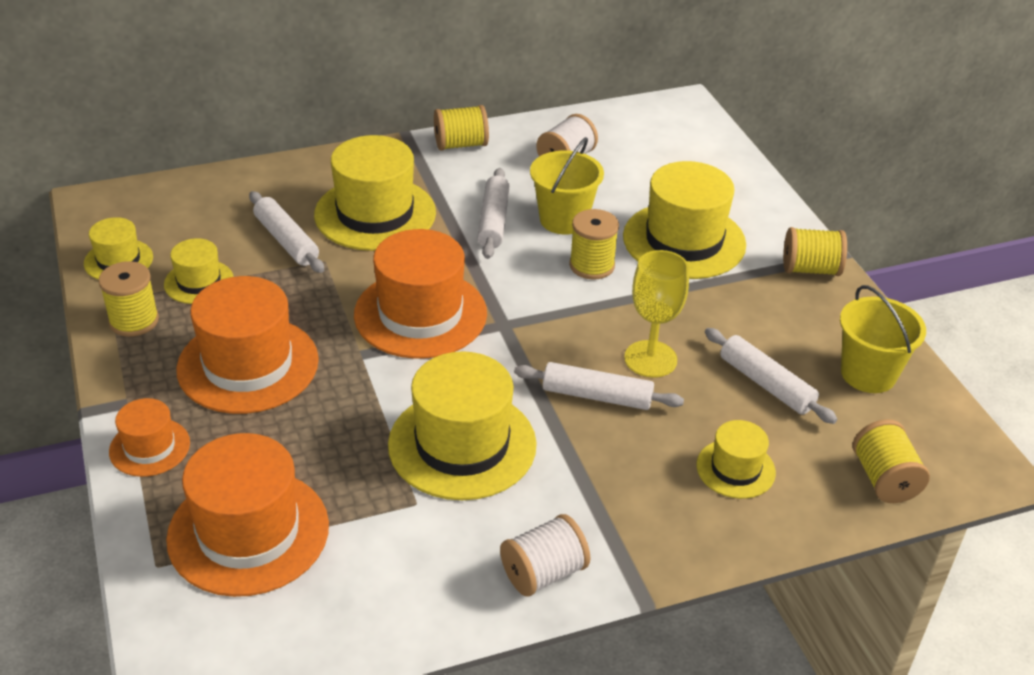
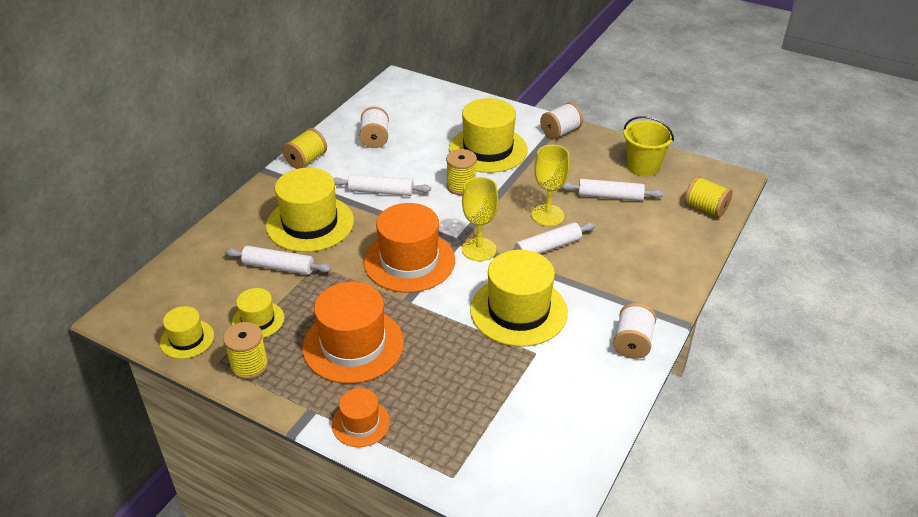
camera: 40 degrees left, 0 degrees up
orange hat [166,433,329,597] -> none
white rolling pin [477,168,510,259] -> white rolling pin turned 45 degrees counterclockwise [333,174,431,196]
yellow bucket [530,137,604,235] -> none
yellow hat [696,420,776,499] -> none
yellow spool [783,227,847,276] -> white spool [540,102,583,139]
none -> yellow goblet [462,177,498,261]

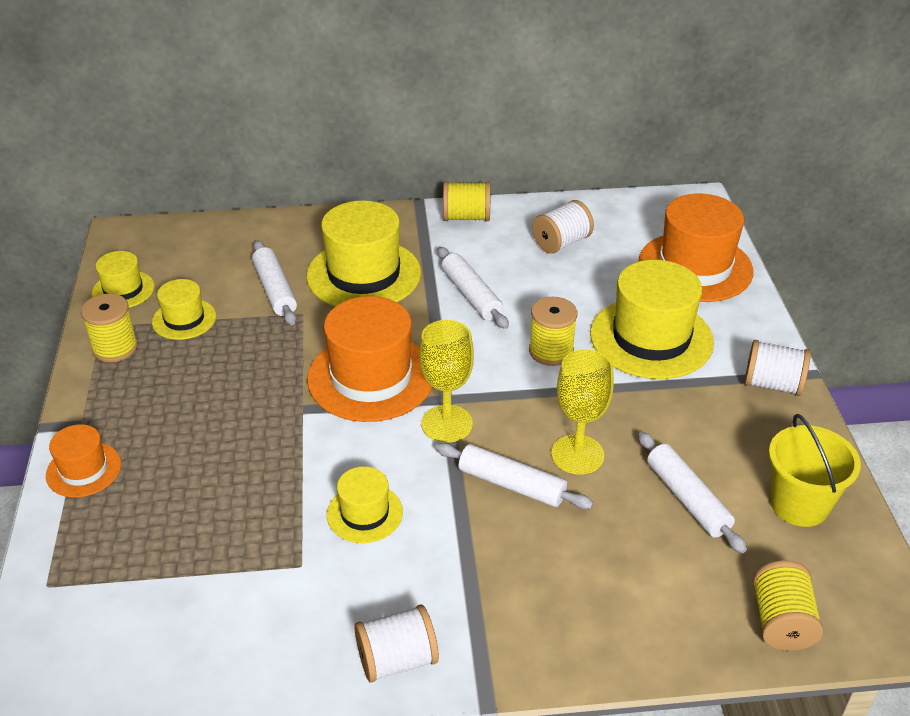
camera: 55 degrees right, 0 degrees up
orange hat [302,282,404,384] -> orange hat moved to [638,194,753,302]
yellow hat [470,250,568,347] -> yellow hat [327,466,403,543], size x0.53

